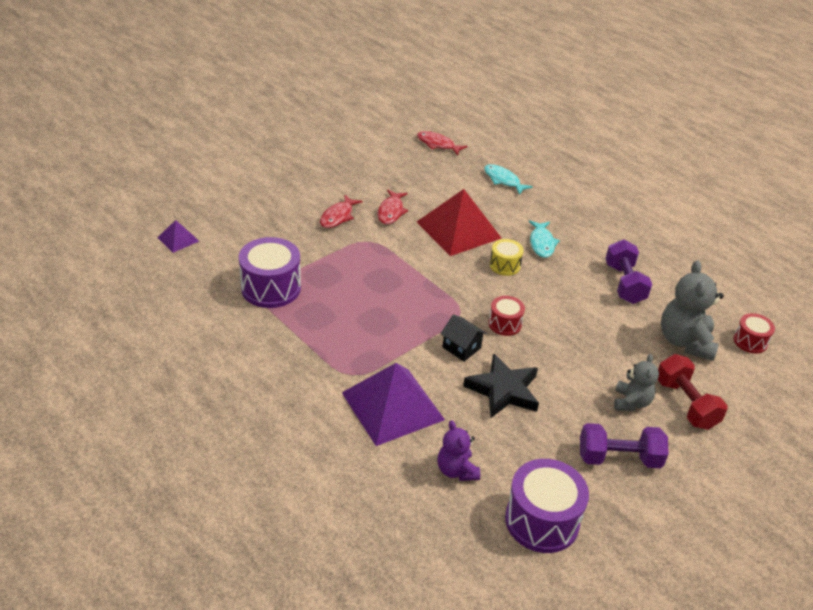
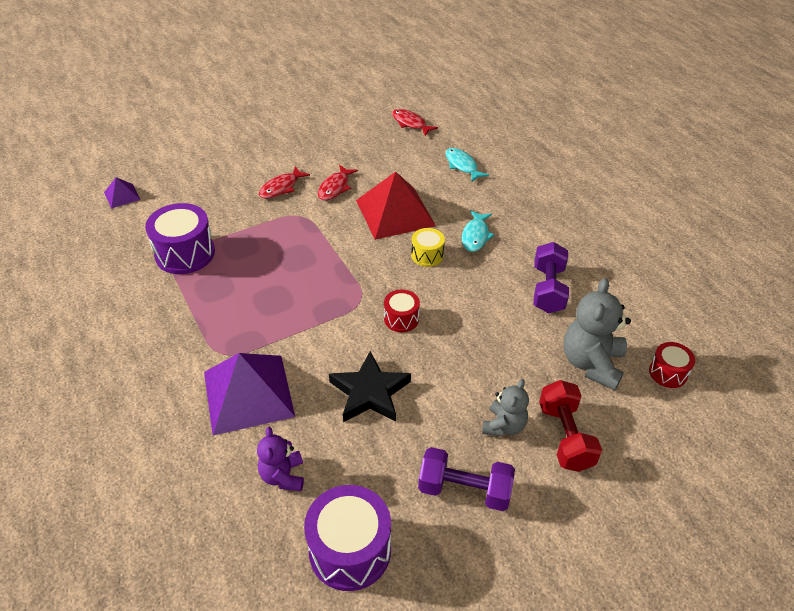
camera: 15 degrees right, 5 degrees up
black house [441,314,487,361] -> none

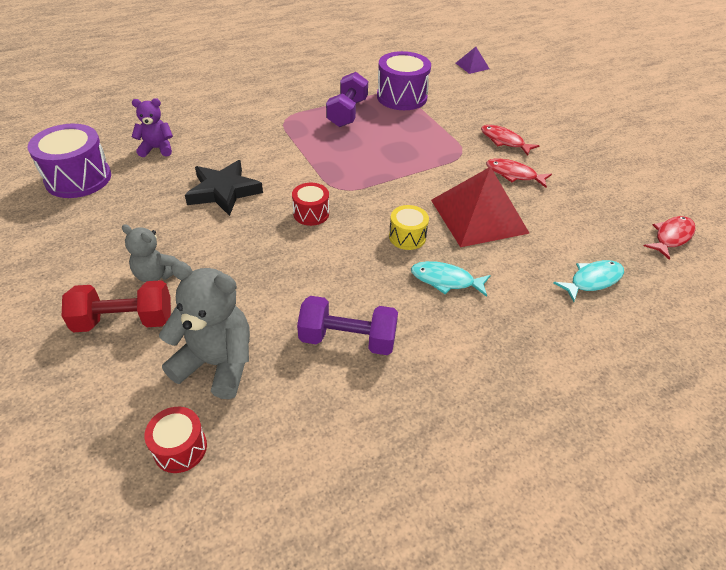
camera: 90 degrees right, 0 degrees up
purple pyramid [204,353,295,436] -> none
purple dumbbell [418,447,515,511] -> purple dumbbell moved to [326,72,368,127]

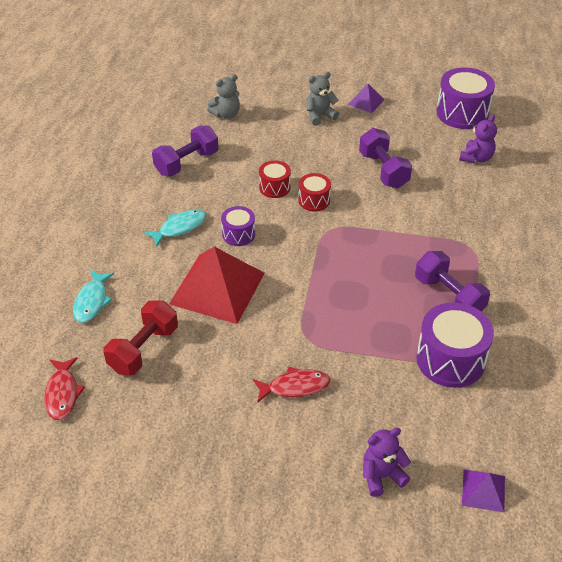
camera: 130 degrees right, 0 degrees up
red dumbbell [62,280,171,332] -> red dumbbell moved to [104,300,178,375]
red drum [144,407,207,473] -> red drum moved to [259,161,291,198]
grey teddy bear [159,261,250,399] -> grey teddy bear [207,74,240,119], size x0.61
black star [185,160,263,216] -> purple dumbbell [359,128,412,188]
yellow drum [389,205,429,250] -> purple drum [221,206,255,246]
red fish [486,159,552,188] -> none
none -> purple pyramid [348,84,385,113]
none -> purple teddy bear [363,428,411,497]

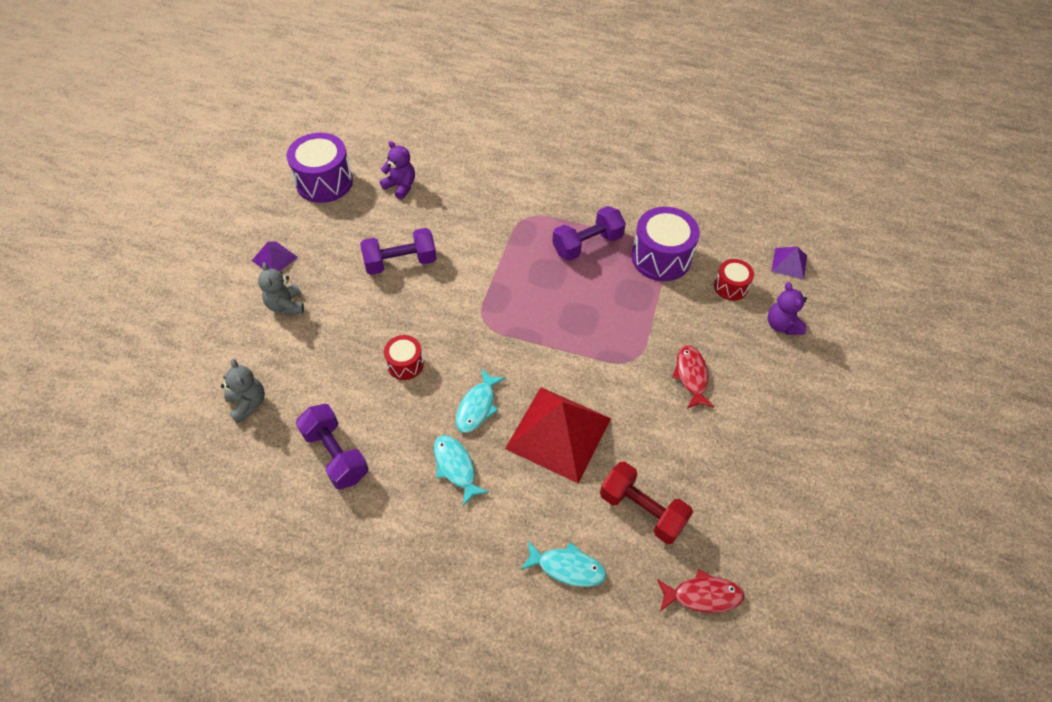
camera: 85 degrees left, 10 degrees up
purple drum [221,206,255,246] -> turquoise fish [456,369,506,433]
red drum [298,173,331,211] -> red drum moved to [714,259,754,301]

